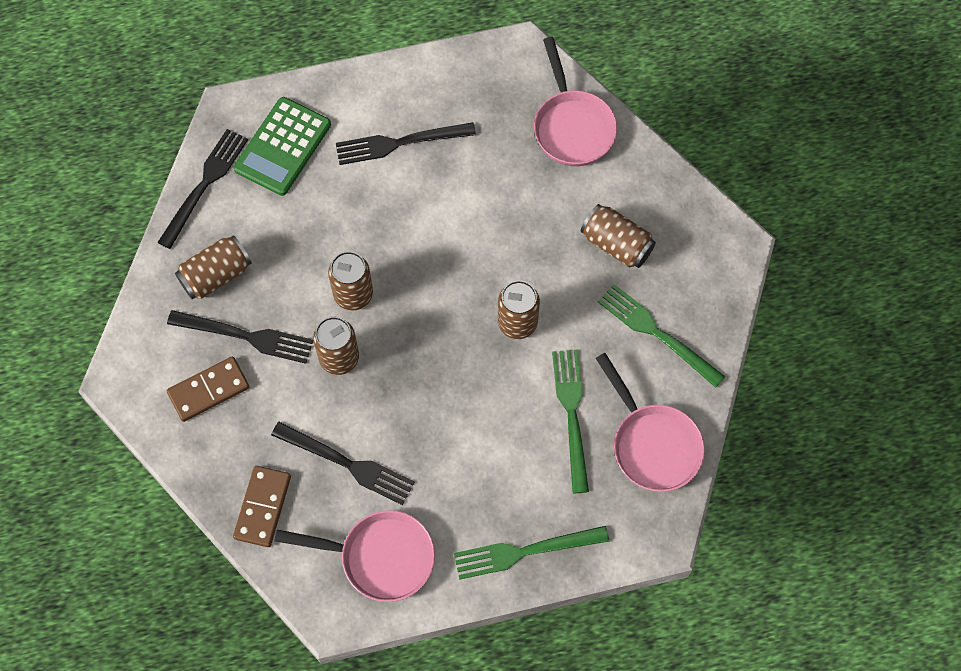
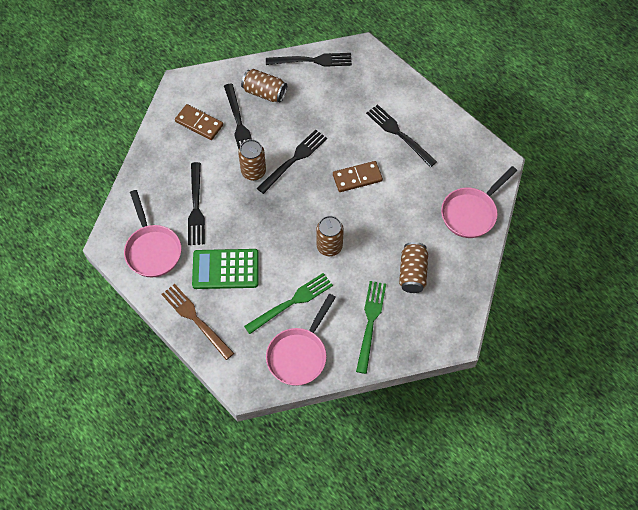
camera: 60 degrees right, 5 degrees down
brown domino [233,466,291,547] -> brown domino moved to [333,161,383,192]
green calculator [234,97,331,196] -> green calculator moved to [192,249,259,289]
brown can [328,251,373,311] -> black fork [257,130,327,194]
green fork [454,526,609,580] -> brown fork [161,284,234,360]

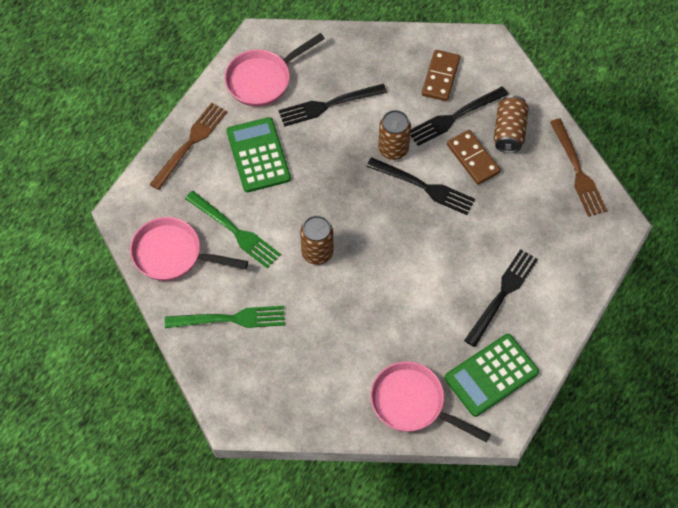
camera: 75 degrees right, 0 degrees up
black fork [266,53,352,67] -> brown fork [550,119,607,217]
brown domino [333,161,383,192] -> brown domino moved to [447,130,501,185]
brown can [399,242,428,293] -> none
none -> green calculator [445,334,539,417]

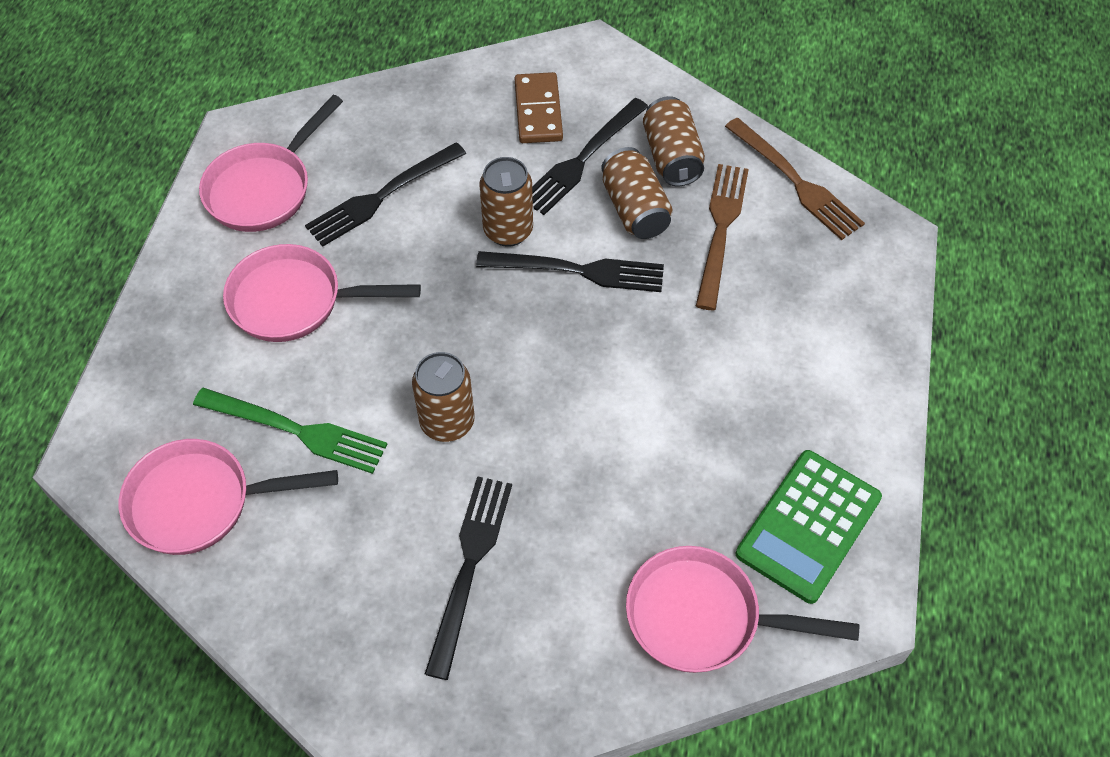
camera: 20 degrees left, 5 degrees down
brown fork [150,103,227,190] -> brown fork moved to [696,164,749,310]
green fork [165,306,285,328] -> none
green calculator [227,117,291,192] -> pink pan [223,244,421,342]
brown domino [447,130,501,185] -> brown can [601,147,672,239]
black fork [464,249,538,347] -> black fork moved to [425,476,512,680]

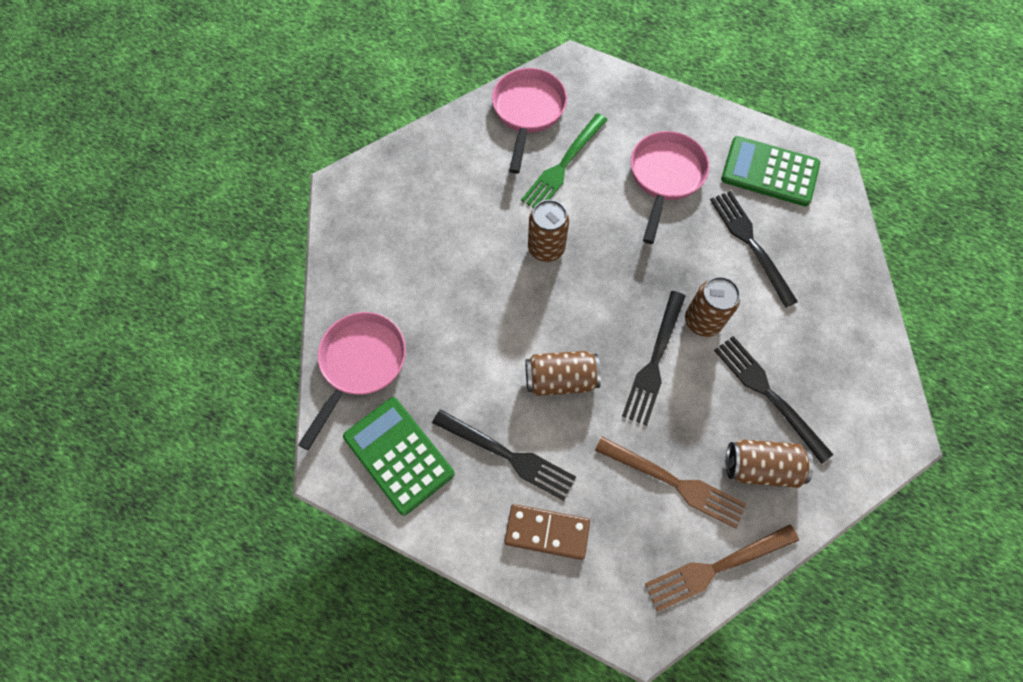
camera: 105 degrees right, 10 degrees up
pink pan [199,95,343,232] -> green calculator [721,136,820,206]
black fork [425,476,512,680] -> black fork moved to [432,409,576,501]
brown domino [515,72,563,143] -> brown domino moved to [505,504,590,560]
brown can [601,147,672,239] -> brown can moved to [525,351,601,396]

